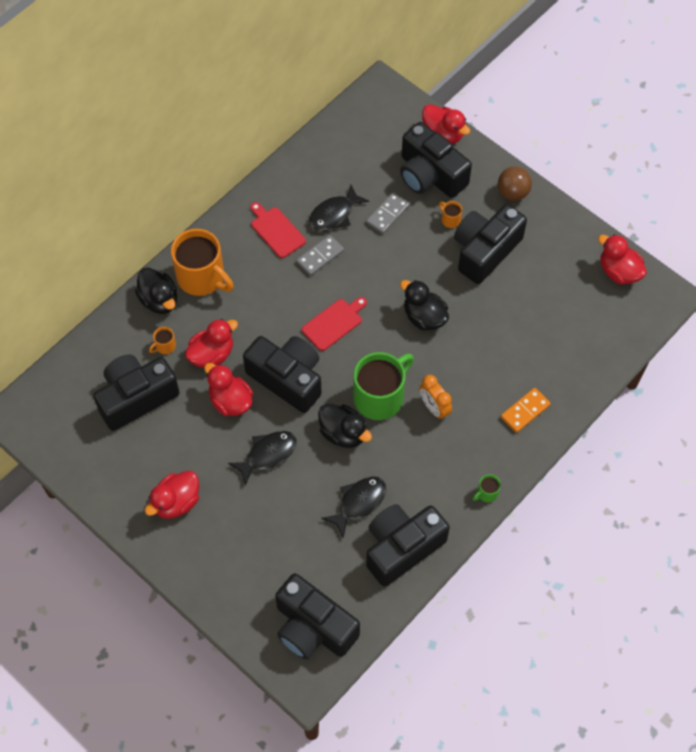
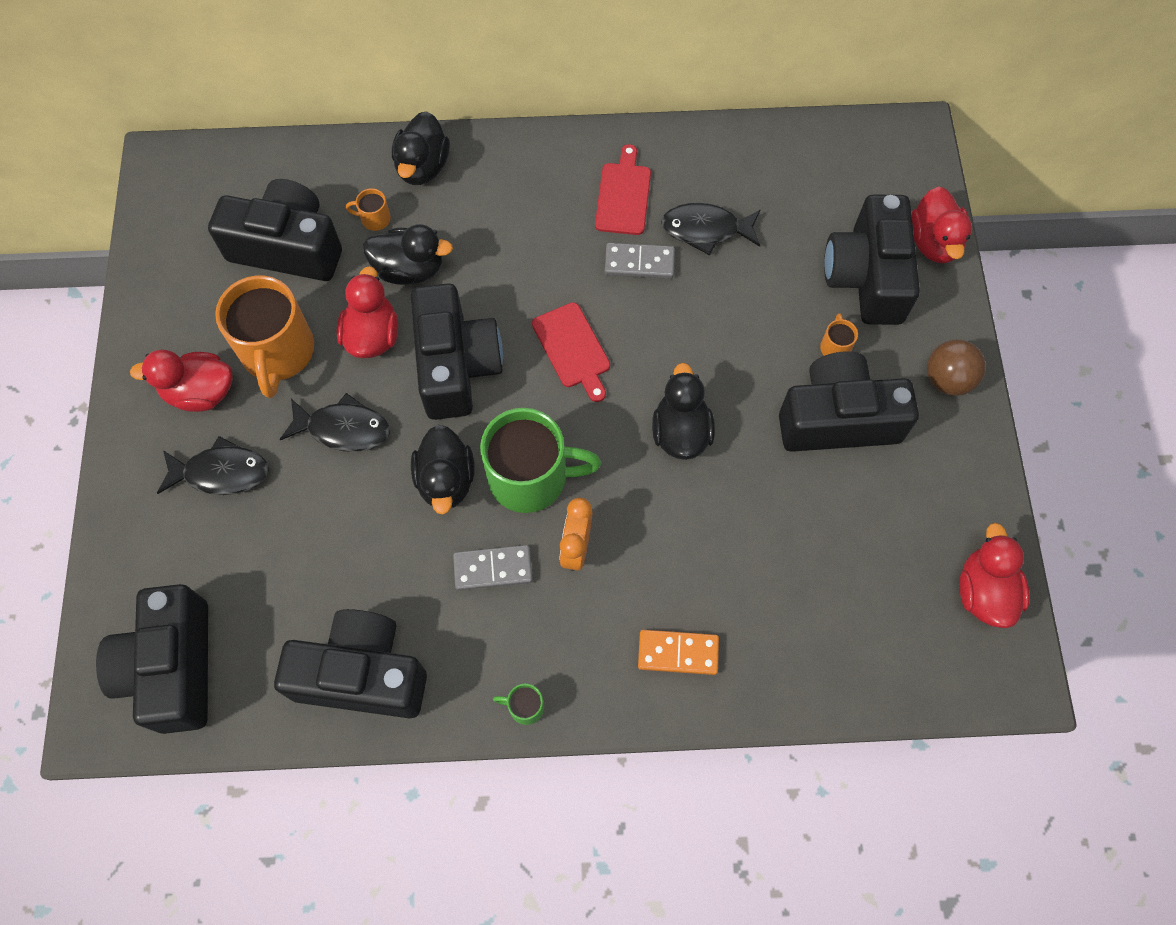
camera: 45 degrees right, 5 degrees up
orange mug [171,229,234,296] -> orange mug moved to [215,276,314,398]
red duck [185,319,238,368] -> black duck [363,224,453,285]
red cutting board [302,297,367,351] -> red cutting board turned 60 degrees clockwise [532,302,610,402]
black fish [321,476,386,538] -> black fish moved to [157,436,269,495]
grey domino [366,192,410,234] -> grey domino moved to [453,545,533,590]

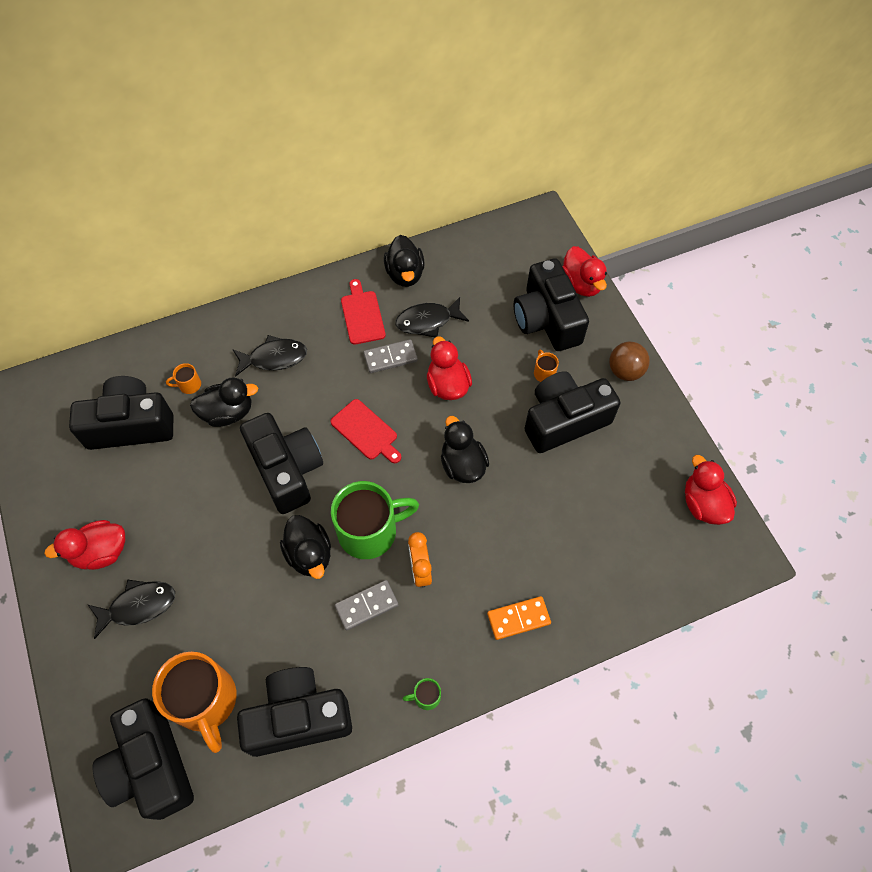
camera: 20 degrees left, 5 degrees down
orange mug [215,276,314,398] -> orange mug moved to [152,651,236,753]
black fish [280,393,390,452] -> black fish moved to [232,335,307,376]
red duck [336,266,398,358] -> red duck moved to [427,337,472,400]
black duck [392,111,450,185] -> black duck moved to [384,235,425,287]

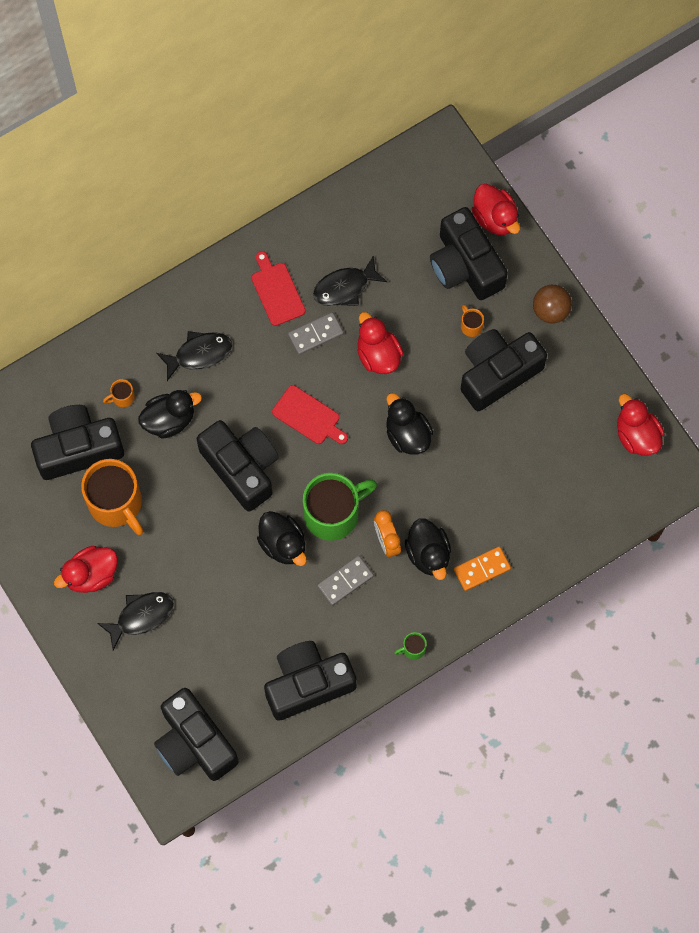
camera: 10 degrees left, 10 degrees up
orange mug [152,651,236,753] -> orange mug moved to [81,459,143,535]
black duck [384,235,425,287] -> black duck moved to [405,518,451,580]

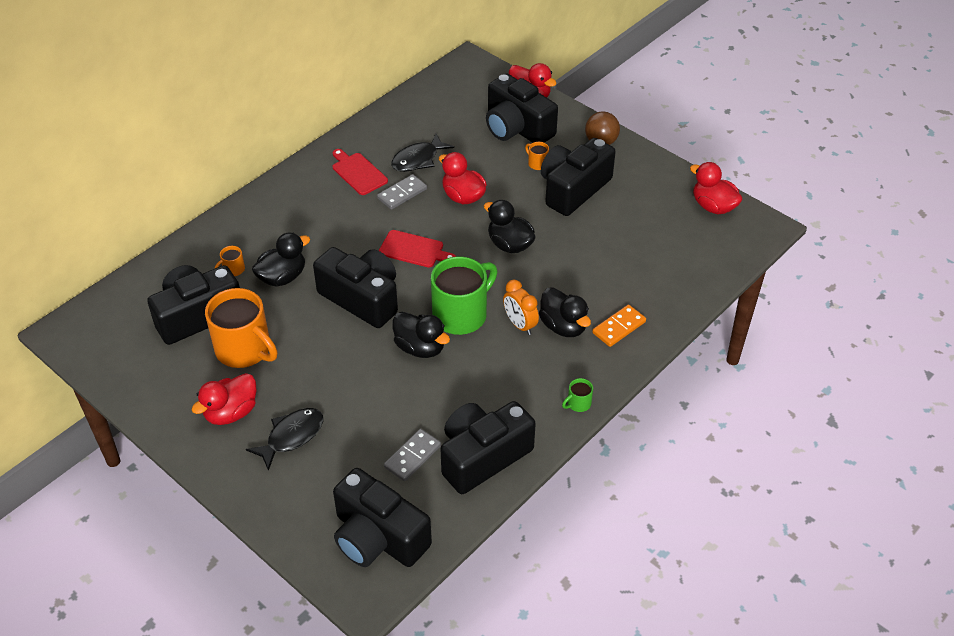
camera: 15 degrees left, 25 degrees down
black fish [156,331,232,381] -> none
grey domino [317,556,374,606] -> grey domino moved to [384,429,441,481]

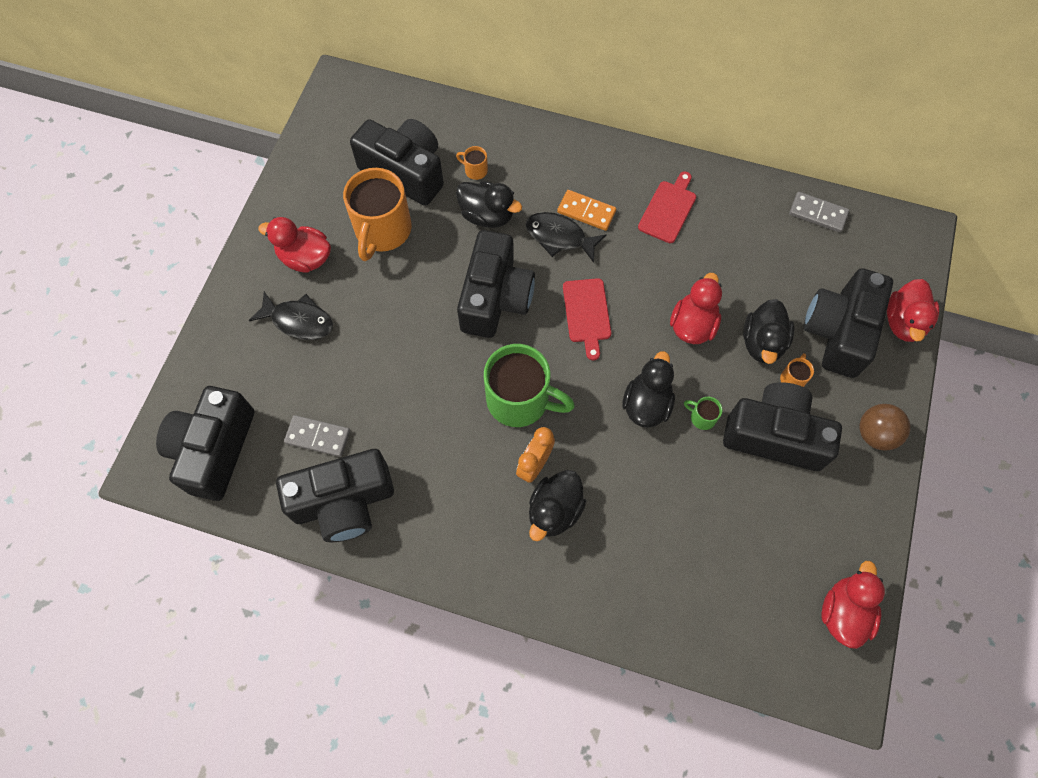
camera: 65 degrees right, 20 degrees up
grey domino [377,174,427,210] -> grey domino moved to [789,192,849,233]
black fish [391,134,454,172] -> black fish moved to [525,212,606,263]
black duck [393,312,450,358] -> black duck moved to [743,299,795,364]
black camera [440,401,536,494] -> black camera turned 135 degrees clockwise [276,449,394,542]
green mug [562,378,593,412] -> green mug moved to [684,397,723,430]
orange domino [592,305,646,347] -> orange domino moved to [557,190,616,231]

